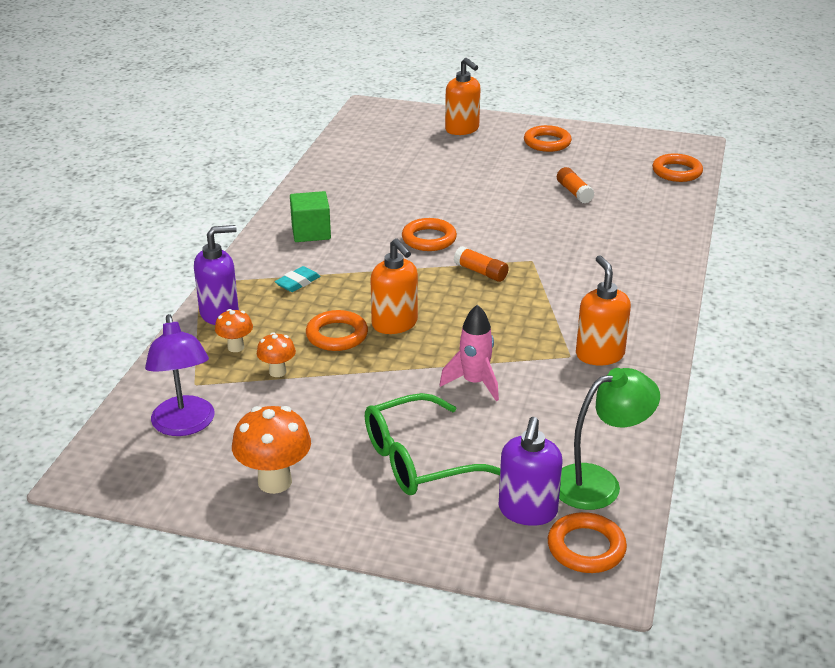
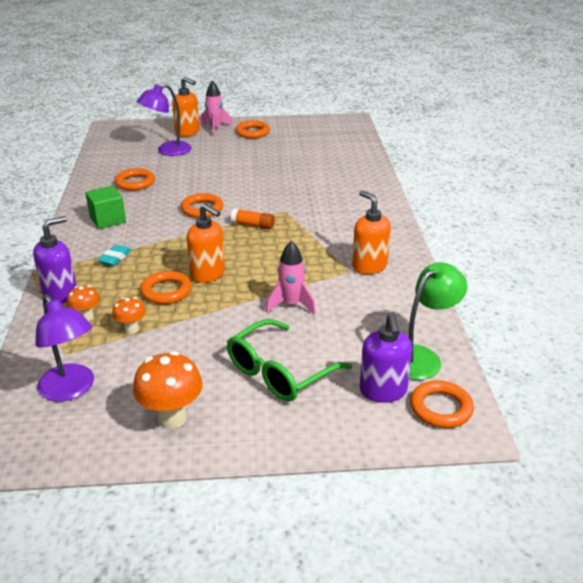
camera: 20 degrees left, 0 degrees up
orange glue stick [557,167,594,203] -> none
orange ring [652,153,703,182] -> orange ring moved to [115,168,155,191]
none -> purple lamp [137,84,192,156]
none -> pink rocket [200,80,232,136]

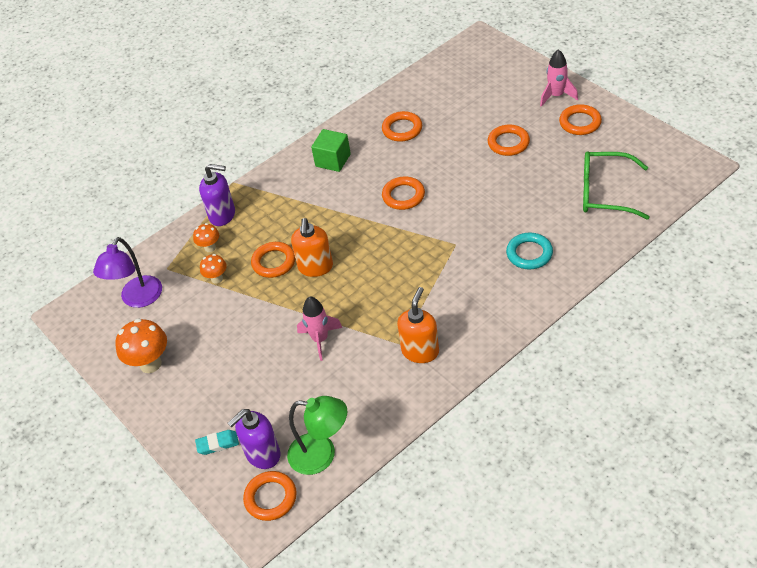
camera: 60 degrees right, 15 degrees up
turquoise eraser [98,245,131,266] -> turquoise eraser moved to [195,430,239,455]
purple lamp [137,84,192,156] -> none
orange soap dispenser [172,77,199,137] -> none
green glasses [227,319,352,402] -> green glasses moved to [583,151,650,220]
orange glue stick [231,209,275,229] -> none
none -> orange ring [488,124,530,156]
none -> turquoise ring [506,233,553,269]

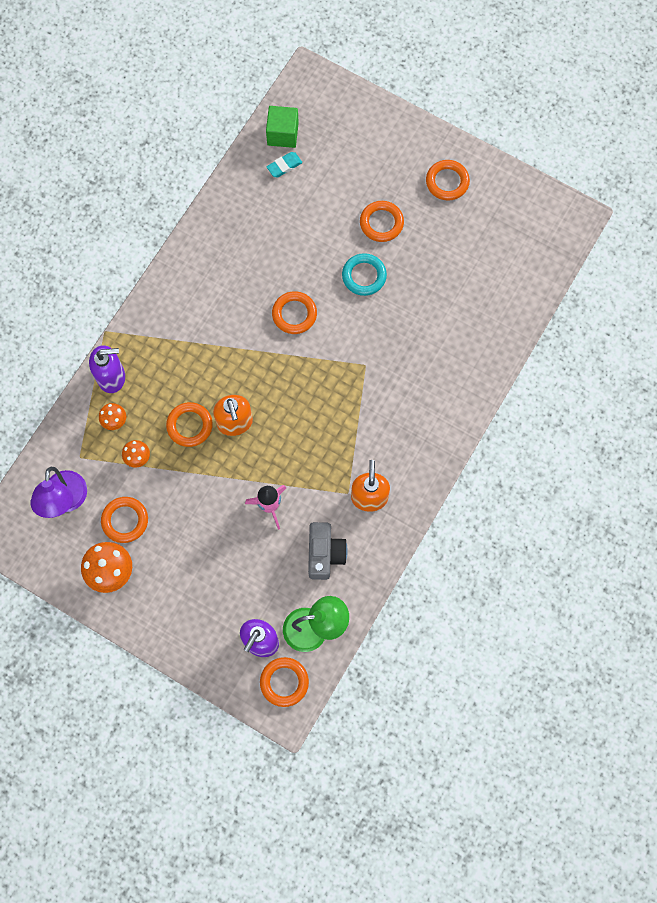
camera: 25 degrees left, 25 degrees up
turquoise eraser [195,430,239,455] -> turquoise eraser moved to [266,152,302,177]
green cube [311,129,351,172] -> green cube moved to [266,106,299,148]
orange ring [382,111,422,142] -> orange ring moved to [101,497,148,543]
turquoise ring [506,233,553,269] -> turquoise ring moved to [342,253,387,296]
pink rocket [540,49,578,107] -> none
green glasses [583,151,650,220] -> none
none -> grey camera [308,522,348,580]

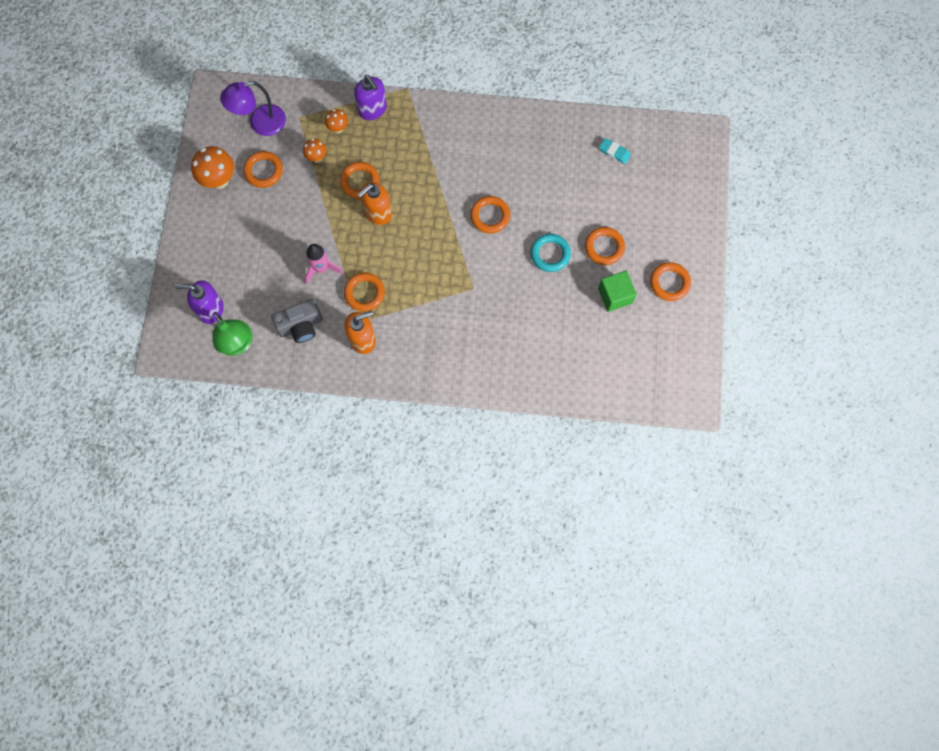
camera: 65 degrees right, 0 degrees up
orange ring [260,657,309,707] -> orange ring moved to [344,273,385,312]
green cube [266,106,299,148] -> green cube moved to [598,271,637,312]

